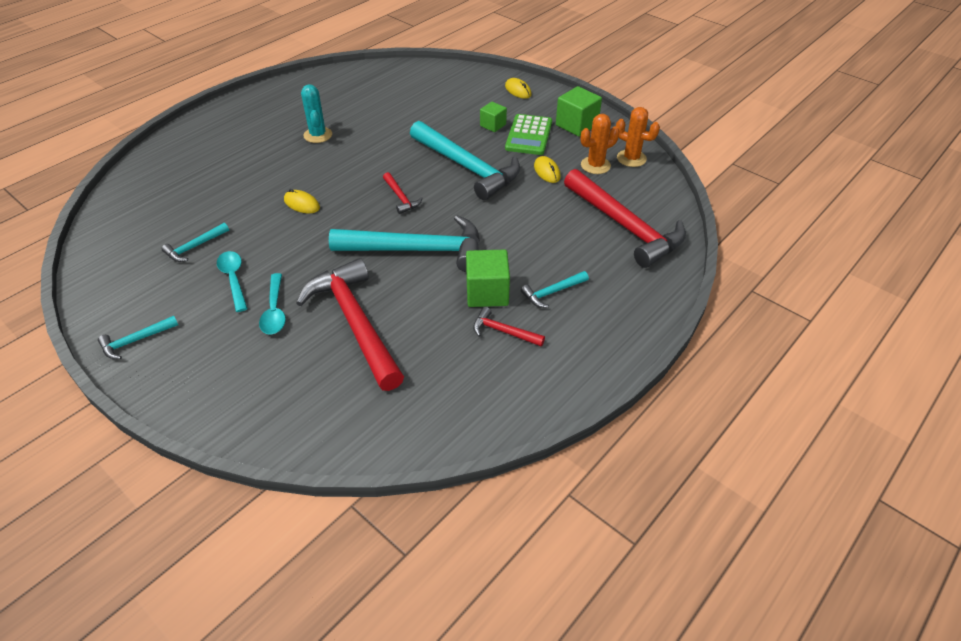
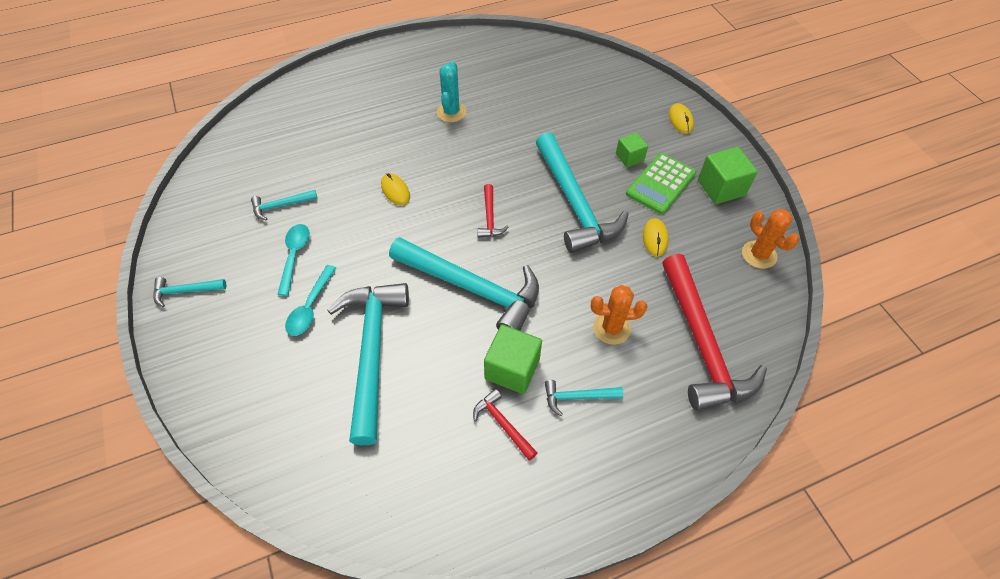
camera: 25 degrees right, 10 degrees up
red hammer [296,258,404,391] -> turquoise hammer [328,283,409,445]
orange cactus [581,114,619,174] -> orange cactus moved to [591,285,648,345]

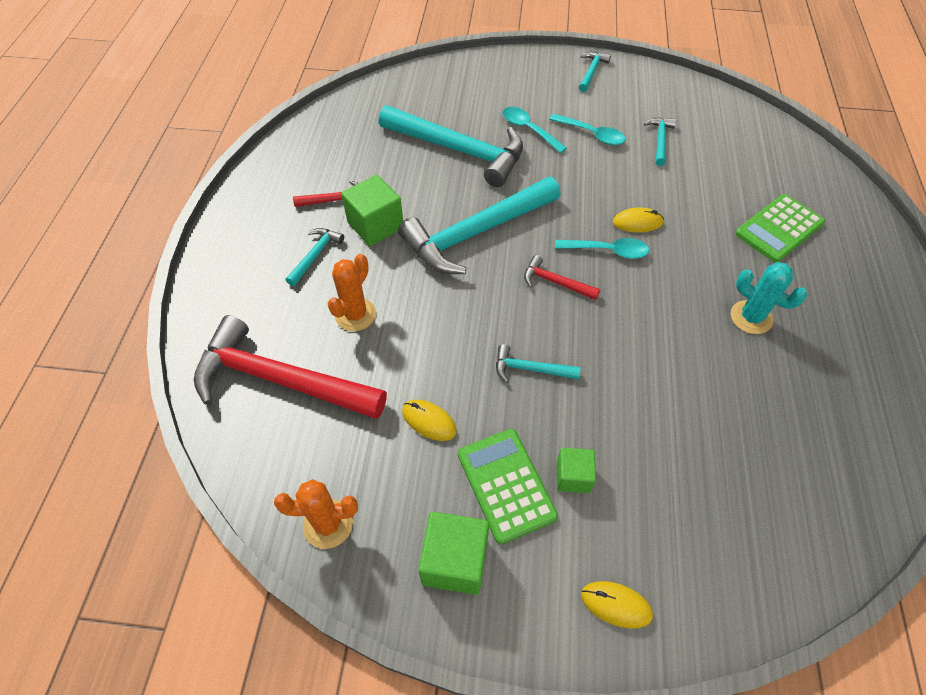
camera: 120 degrees right, 0 degrees up
turquoise hammer [536,132,629,253] -> turquoise hammer [496,344,580,383], size x0.44
none -> turquoise spoon [555,238,649,259]
none -> green calculator [735,194,825,263]

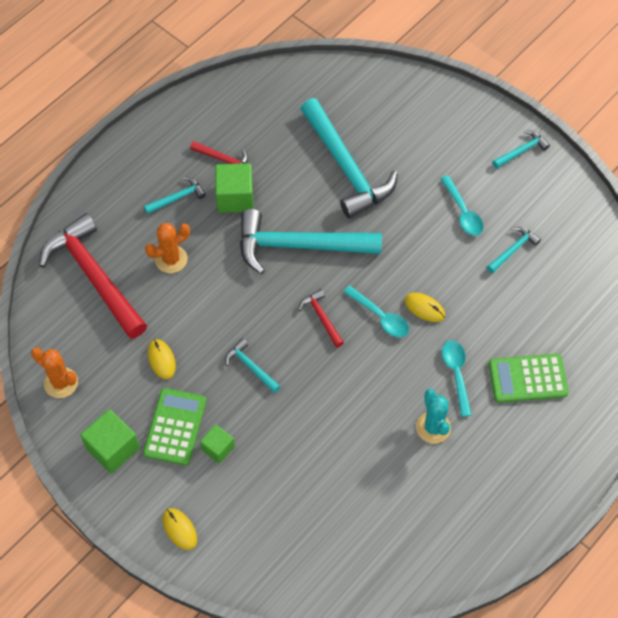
camera: 35 degrees right, 5 degrees up
turquoise spoon [503,107,567,153] -> turquoise spoon moved to [442,340,472,417]

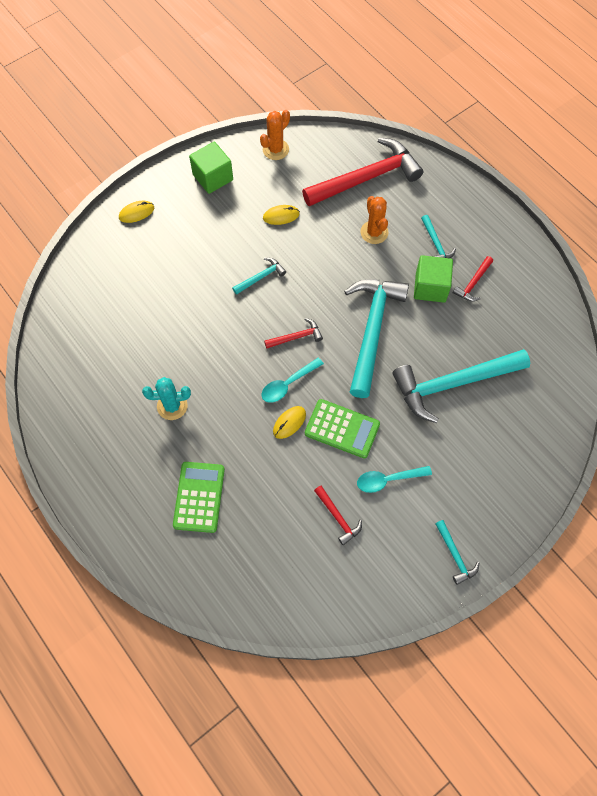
camera: 100 degrees right, 5 degrees up
green calculator [143,388,206,466] -> green calculator moved to [305,399,380,458]
green cube [200,424,235,464] -> none
turquoise spoon [442,340,472,417] -> none
turquoise hammer [487,227,541,273] -> red hammer [314,486,362,545]

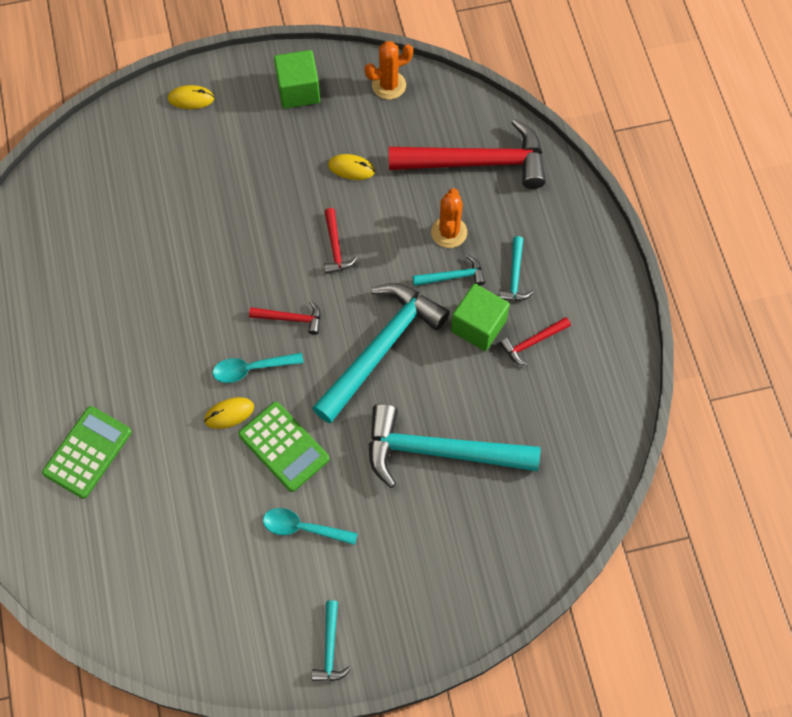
camera: 25 degrees right, 0 degrees up
turquoise cactus [142,377,191,420] -> none
turquoise hammer [232,258,286,295] -> turquoise hammer moved to [413,255,485,286]
red hammer [314,486,362,545] -> red hammer moved to [324,208,357,274]

